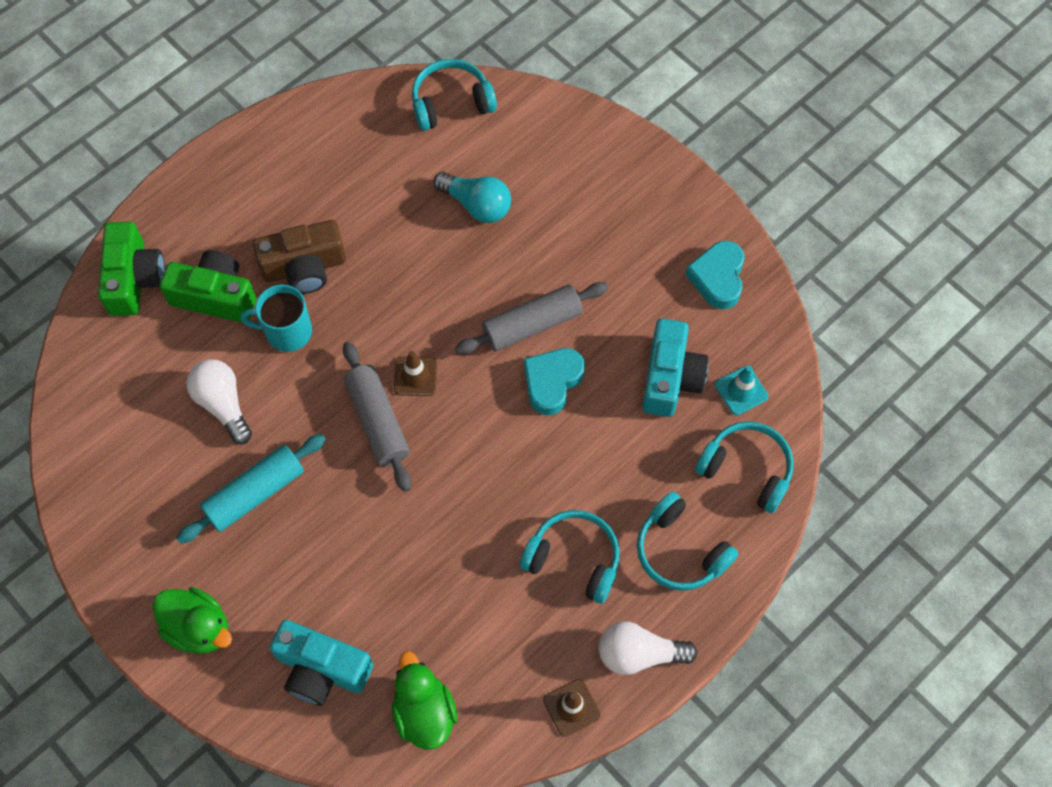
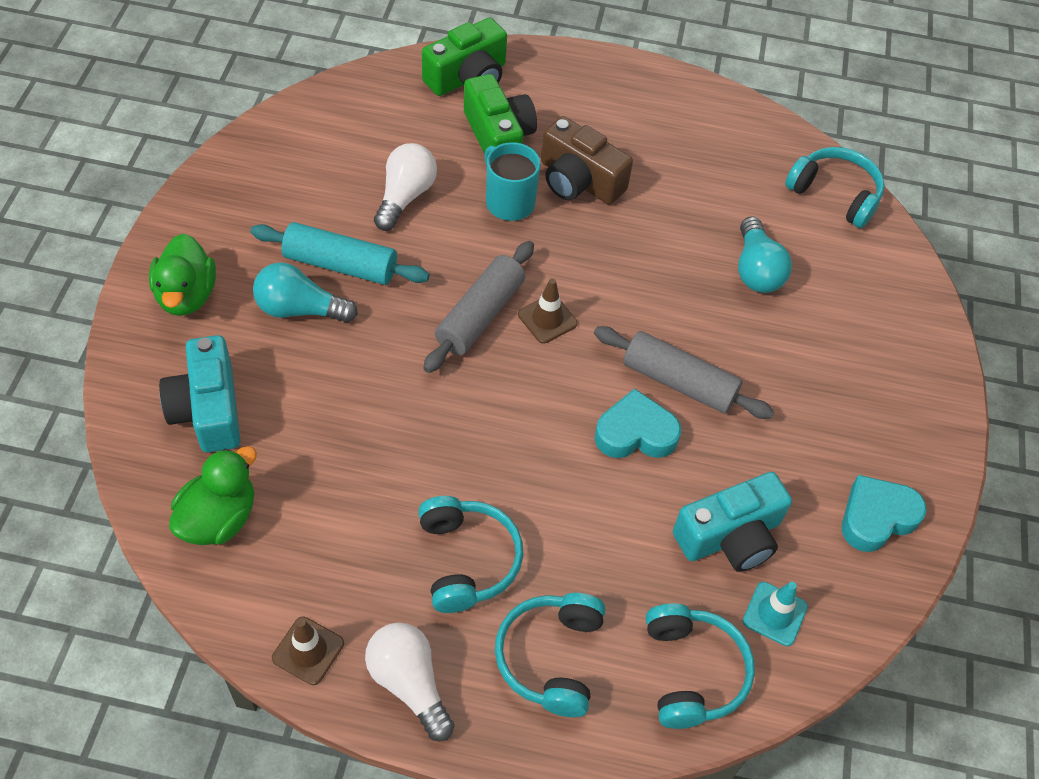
camera: 50 degrees right, 10 degrees down
none -> turquoise light bulb [253,263,358,323]

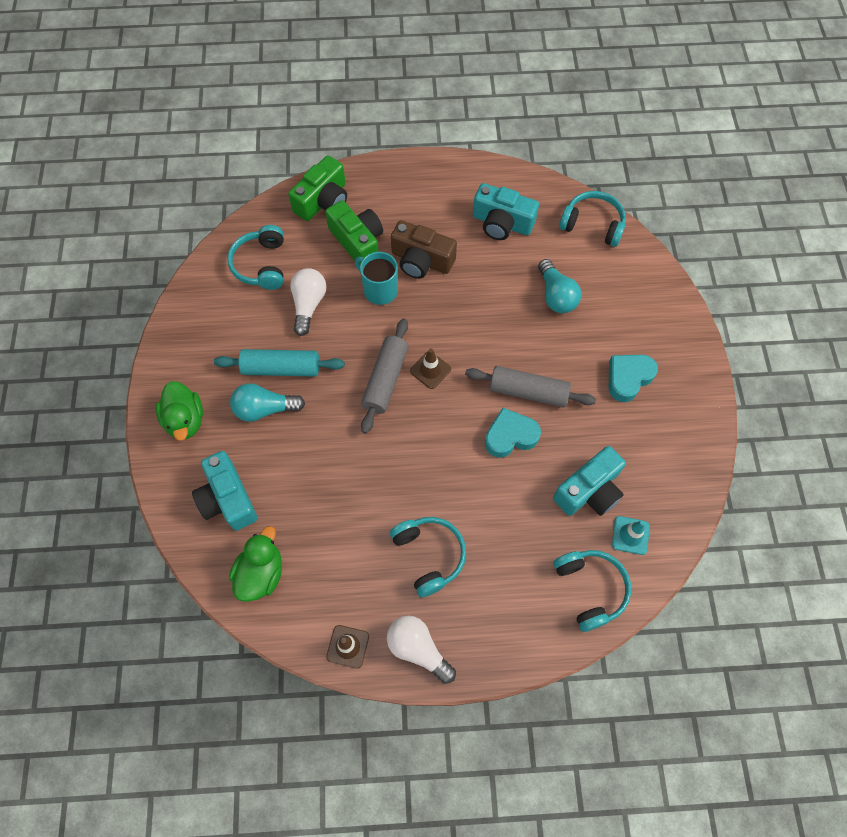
camera: 10 degrees left, 10 degrees up
turquoise headphones [495,593,605,717] -> turquoise headphones moved to [227,225,284,290]
turquoise heart [842,475,927,552] -> turquoise heart moved to [609,355,658,402]
none -> turquoise camera [473,183,539,240]

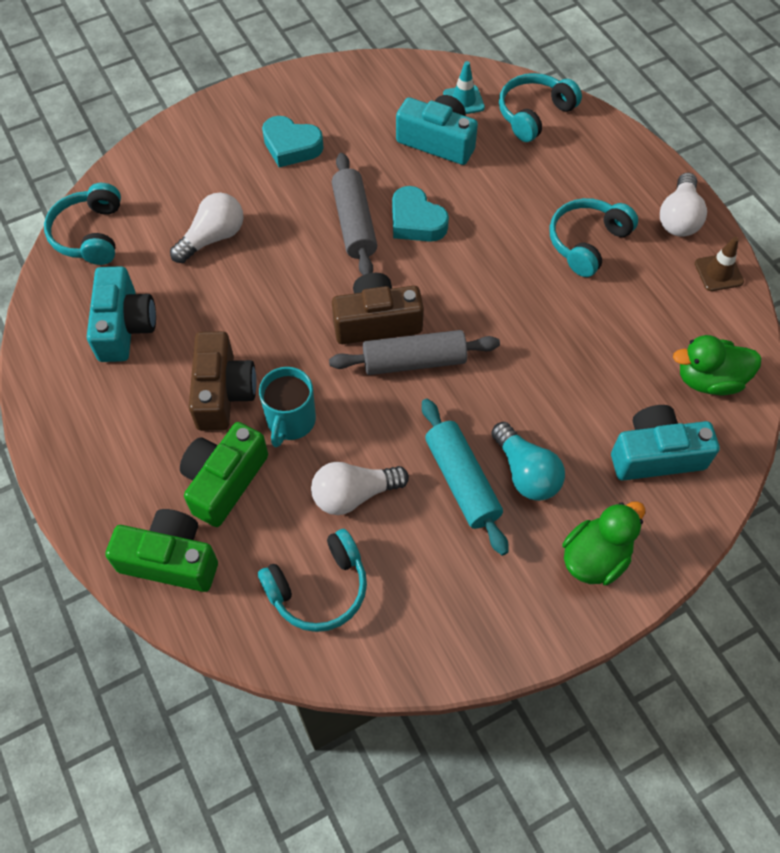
camera: 115 degrees left, 5 degrees down
turquoise camera [192,451,258,531] -> turquoise camera turned 135 degrees counterclockwise [611,405,720,481]
brown traffic cone [410,348,451,389] -> brown camera [332,273,424,344]
turquoise light bulb [538,259,581,313] -> white light bulb [170,193,243,263]

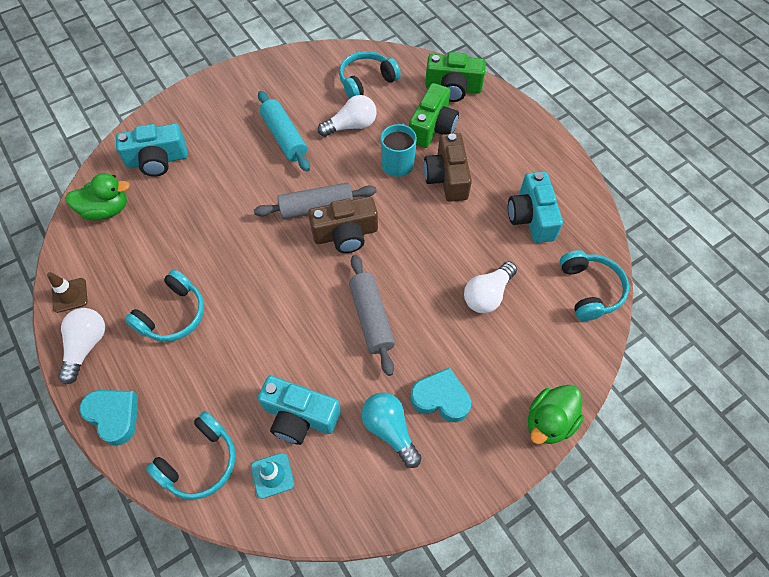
camera: 175 degrees right, 0 degrees up
turquoise heart [392,186,449,242] -> turquoise heart moved to [79,390,138,446]
turquoise light bulb [491,422,565,501] -> turquoise light bulb moved to [362,392,421,468]
green duck [563,501,645,585] -> green duck moved to [528,385,584,444]

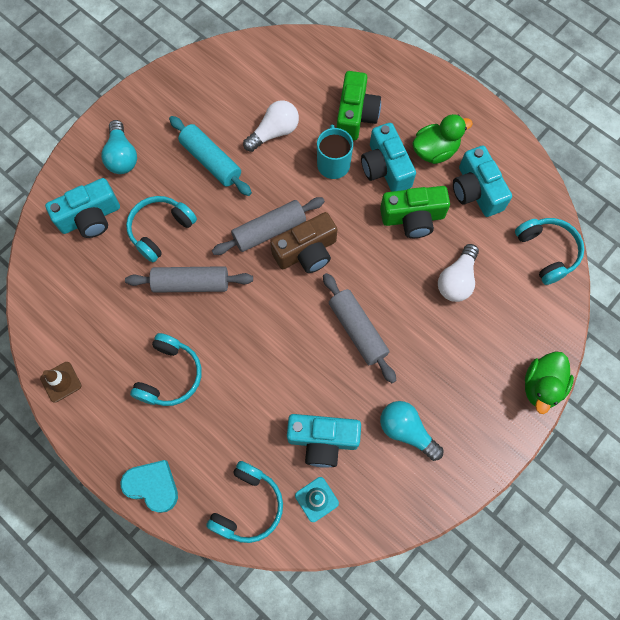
camera: 15 degrees left, 10 degrees up
white light bulb [58,308,105,385] -> none
green duck [65,173,130,221] -> green duck moved to [412,114,473,164]
turquoise headphones [339,51,401,98] -> turquoise headphones moved to [126,196,197,263]
turquoise heart [410,367,471,422] -> none
brown camera [424,133,472,202] -> turquoise camera [361,123,416,192]
green camera [425,52,486,102] -> green camera moved to [380,186,450,238]
none -> turquoise light bulb [101,120,137,174]
none -> grey rolling pin [125,266,253,293]

